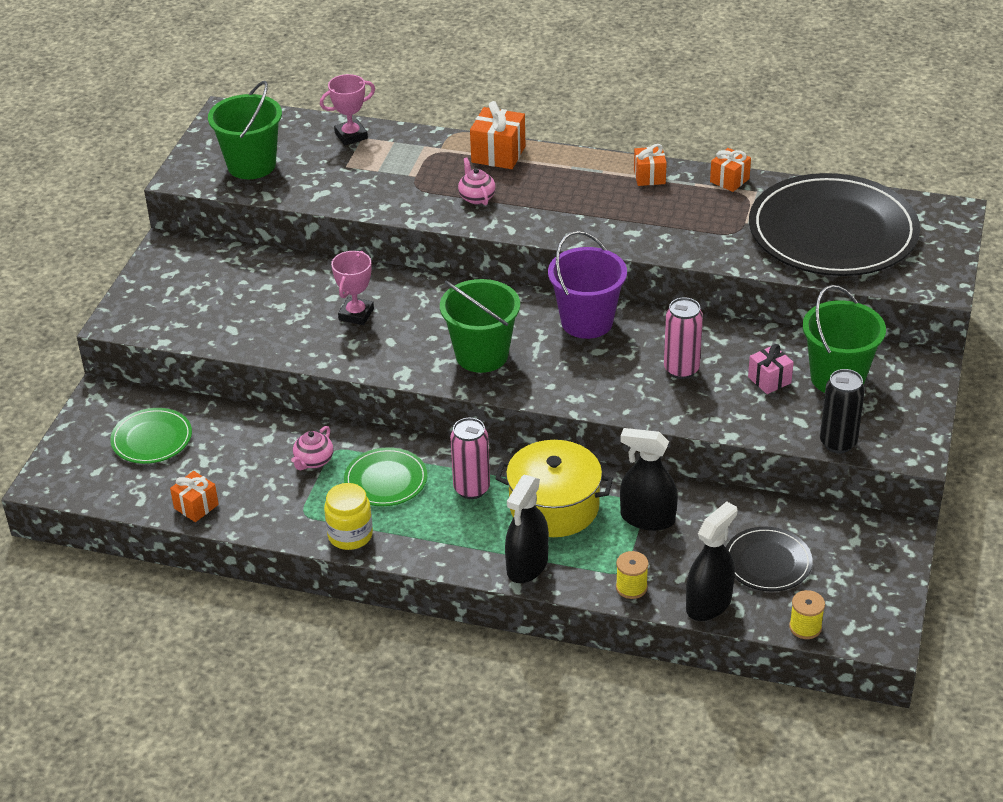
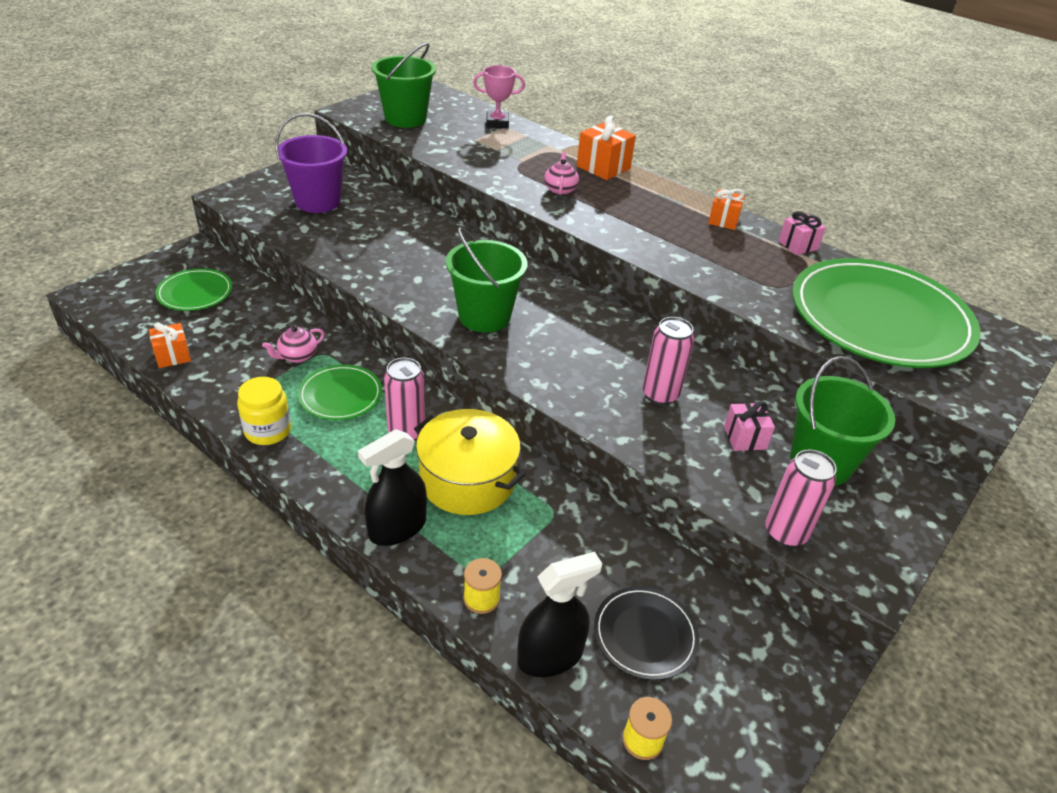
camera: 20 degrees right, 0 degrees up
pink trophy [331,251,374,325] -> none
purple bucket [548,231,627,339] -> purple bucket moved to [275,113,347,213]
black spray bottle [620,428,678,531] -> none
orange gift [710,148,751,192] -> pink gift [778,211,826,255]
black plate [749,173,920,276] -> green plate [792,258,981,368]
black can [820,369,865,453] -> pink can [765,449,837,547]

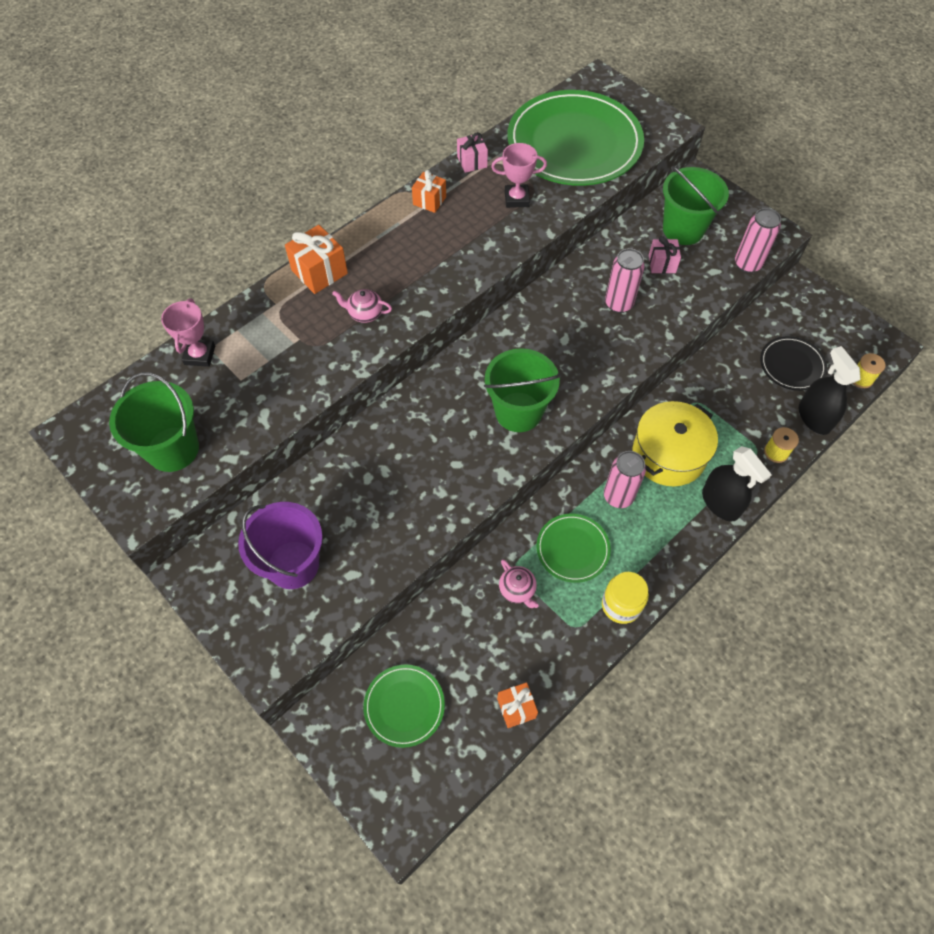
camera: 80 degrees left, 20 degrees up
none -> pink trophy [491,143,547,208]

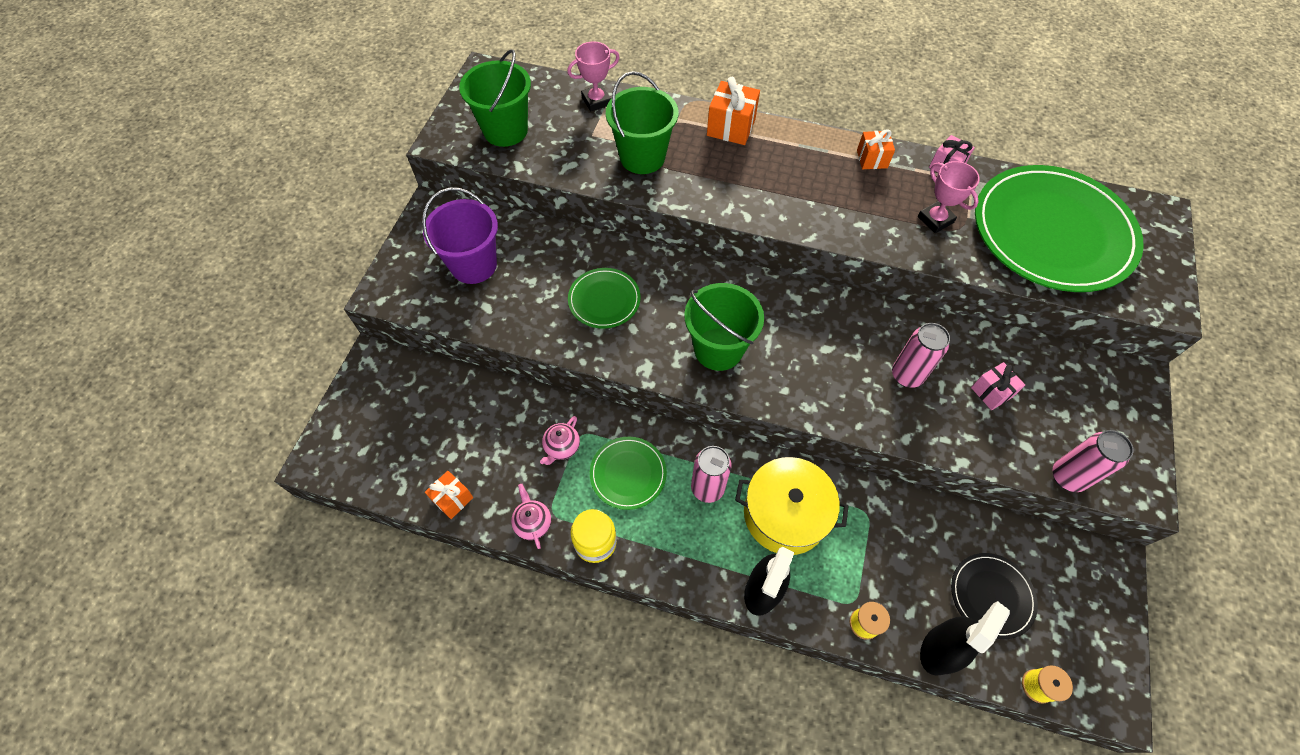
camera: 60 degrees right, 0 degrees up
pink teapot [332,289,392,323] -> pink teapot moved to [511,484,551,549]
green plate [363,665,445,748] -> green plate moved to [568,268,641,328]
green bucket [663,166,729,245] -> green bucket moved to [606,71,678,174]

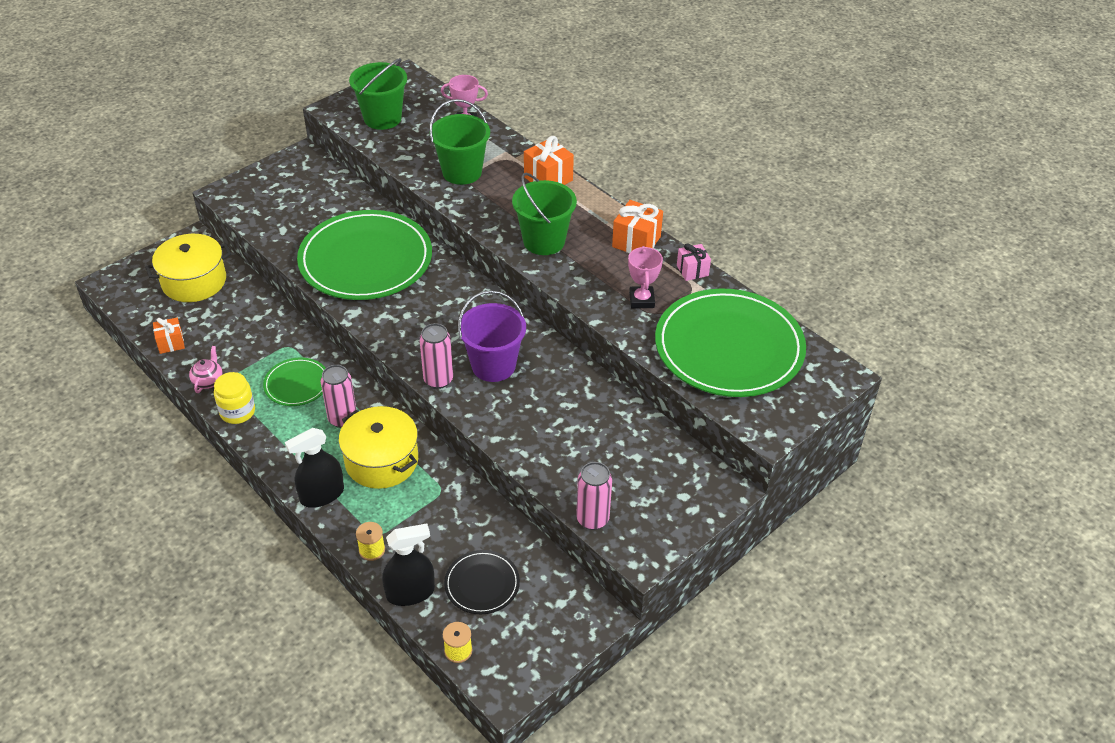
camera: 30 degrees right, 15 degrees down
purple bucket [422,188,498,284] -> purple bucket moved to [458,290,526,382]
pink teapot [540,416,580,465] -> none
green plate [568,268,641,328] -> green plate [297,210,432,300], size x2.15
green bucket [684,283,764,371] -> green bucket moved to [512,173,577,255]
orange gift [857,129,895,169] -> orange gift [612,200,663,253], size x1.54
pink can [892,323,950,388] -> pink can moved to [419,323,453,389]
pink gift [971,362,1025,410] -> none
none -> yellow pot [145,234,231,302]

